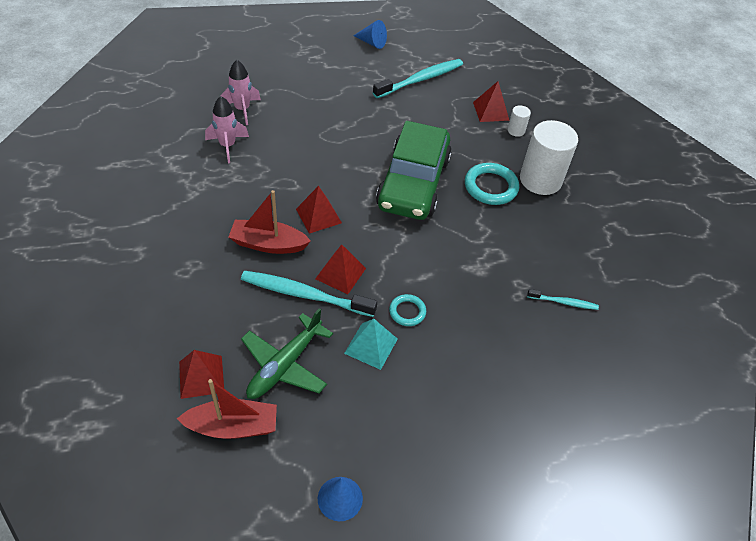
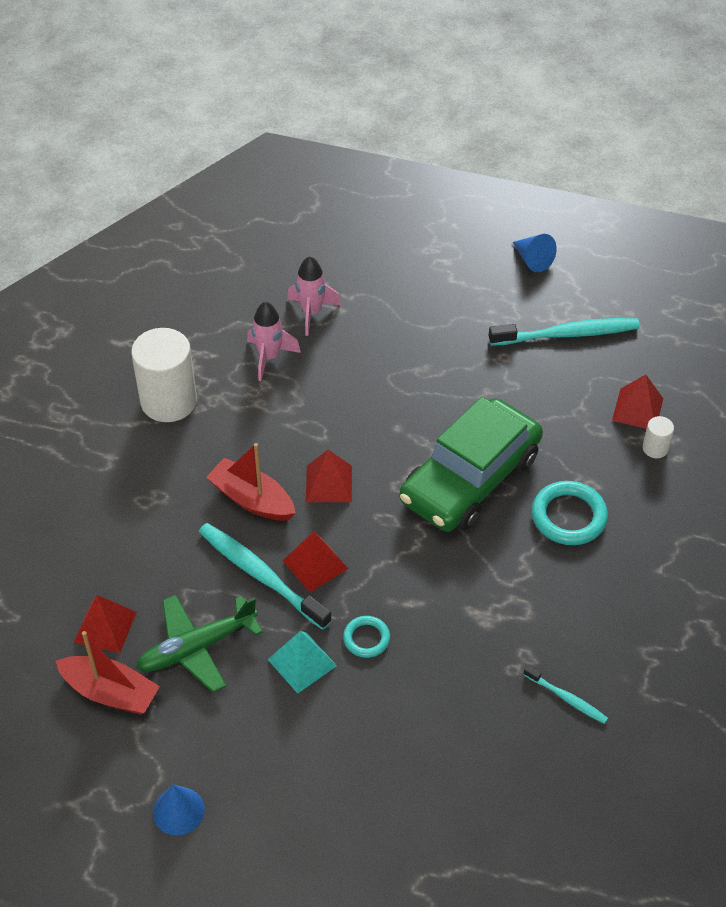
camera: 30 degrees right, 0 degrees up
white cylinder [520,120,578,195] -> white cylinder moved to [131,328,197,422]

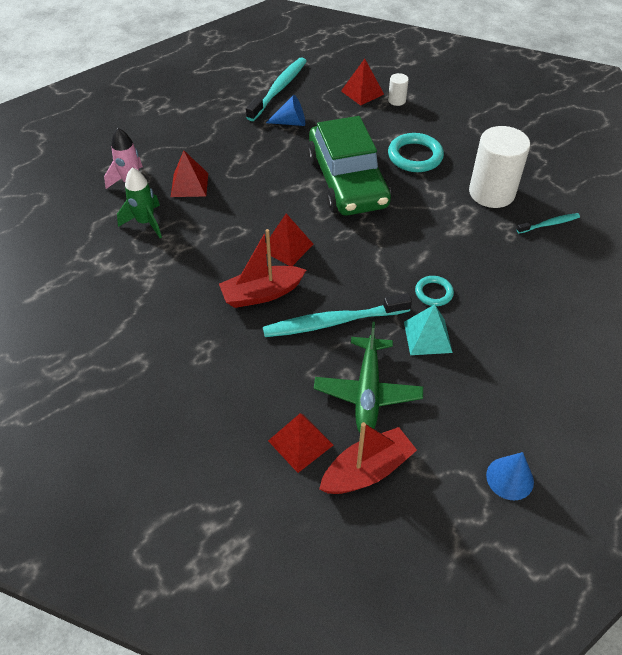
camera: 55 degrees left, 0 degrees up
white cylinder [131,328,197,422] -> white cylinder moved to [469,126,530,208]
pink rocket [247,301,301,381] -> green rocket [117,167,162,238]
red pyramid [282,532,348,592] -> red pyramid moved to [171,151,208,197]
blue cone [513,234,557,272] -> blue cone moved to [266,95,305,126]

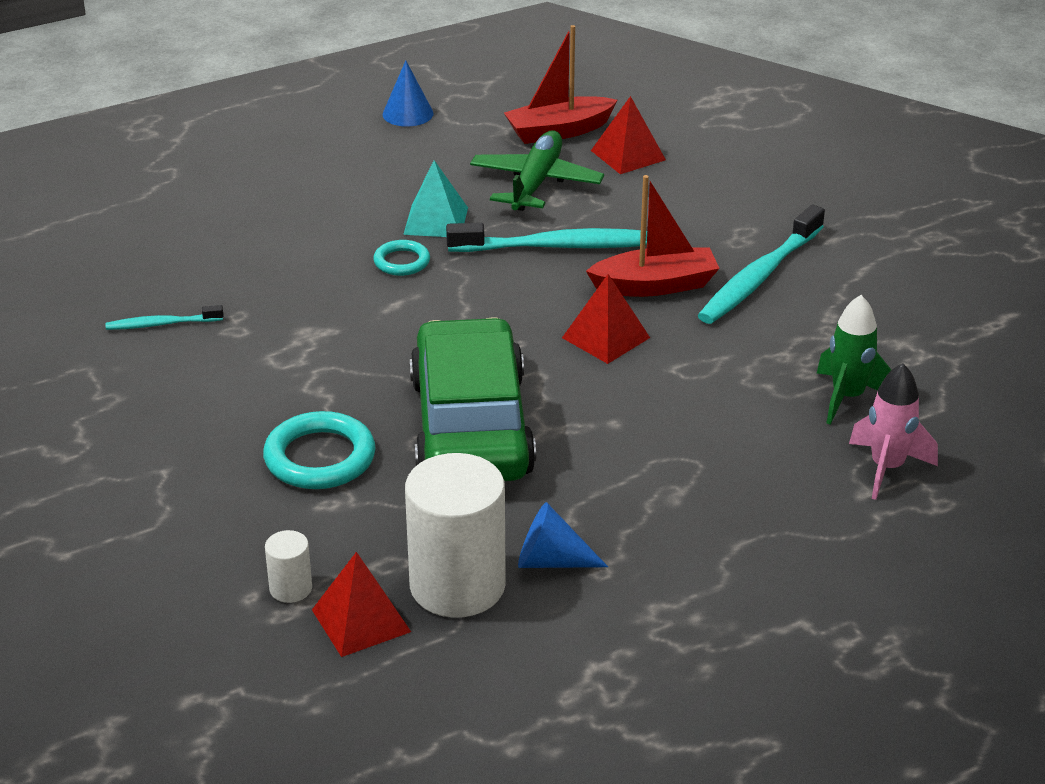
camera: 170 degrees left, 15 degrees down
red pyramid [171,151,208,197] -> none
turquoise toothbrush [246,57,307,121] -> turquoise toothbrush moved to [698,205,825,324]
white cylinder [469,126,530,208] -> white cylinder moved to [405,453,506,618]

